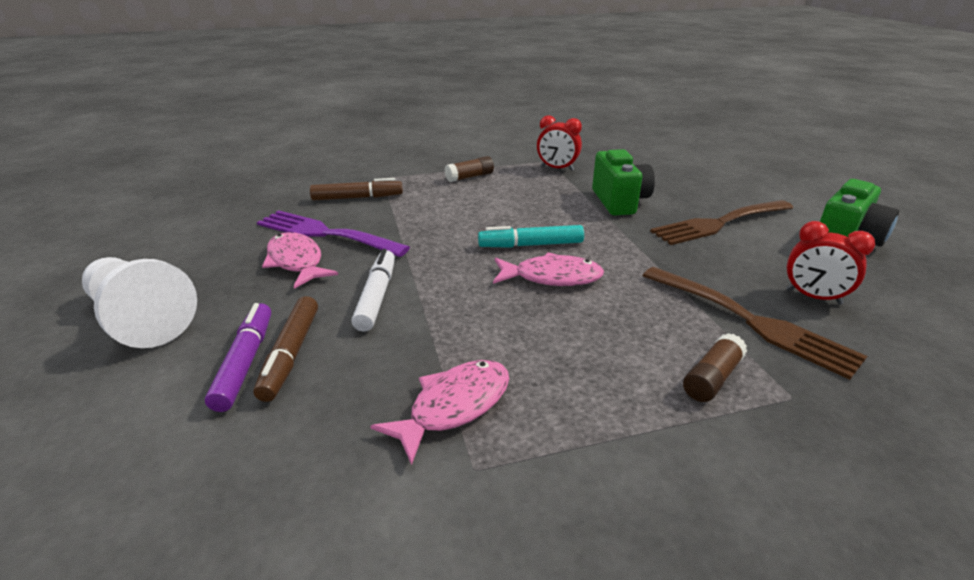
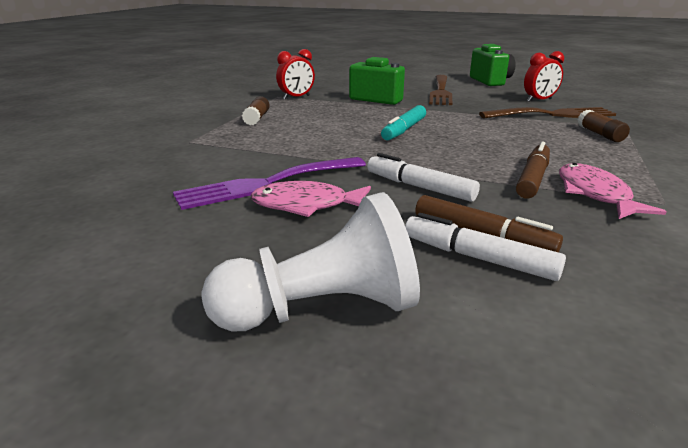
camera: 55 degrees left, 5 degrees down
purple marker [205,303,271,412] -> white marker [405,213,566,281]
brown marker [310,178,403,200] -> brown marker moved to [516,142,550,198]
pink fish [493,252,604,286] -> none

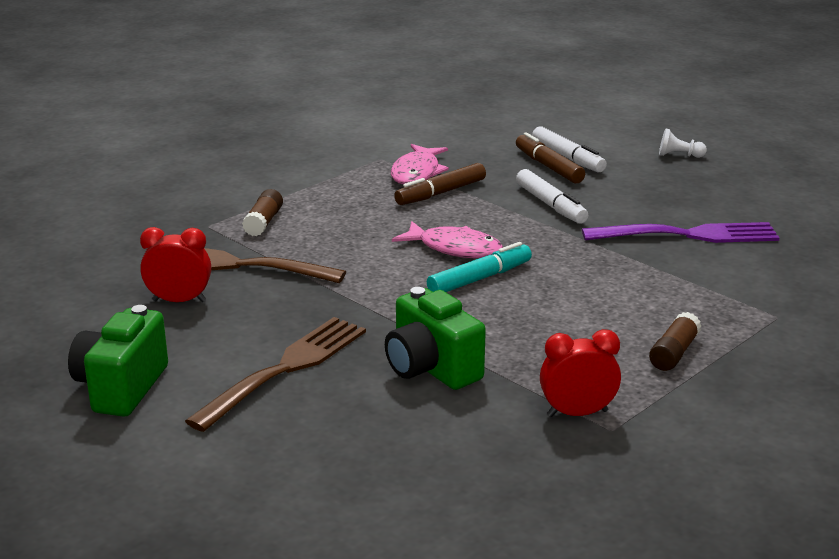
camera: 155 degrees left, 0 degrees up
white pawn [201,192,420,332] -> white pawn [659,128,707,158], size x0.43
pink fish [251,181,371,217] -> pink fish moved to [392,221,503,258]

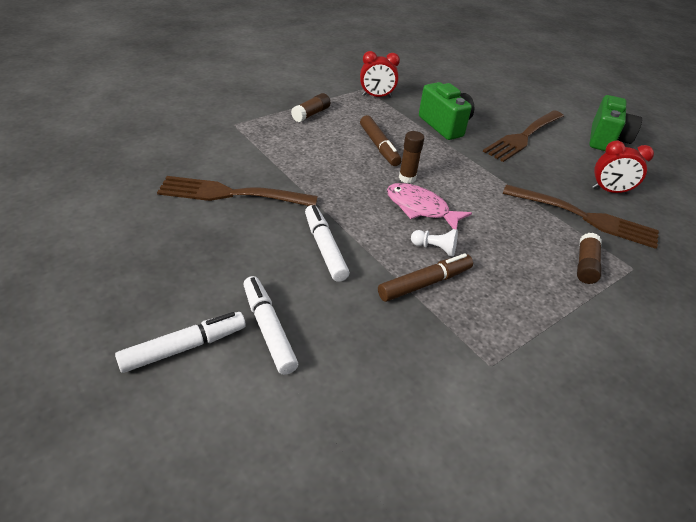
camera: 175 degrees left, 15 degrees up
pink fish [391,144,449,184] -> none
turquoise marker [427,242,532,292] -> brown glue stick [399,131,424,183]
brown marker [516,132,585,183] -> brown marker moved to [360,115,401,166]
purple fork [582,222,779,243] -> brown fork [157,176,318,206]
white pawn [659,128,707,158] -> white pawn moved to [411,229,458,257]
none -> white marker [115,312,246,373]

